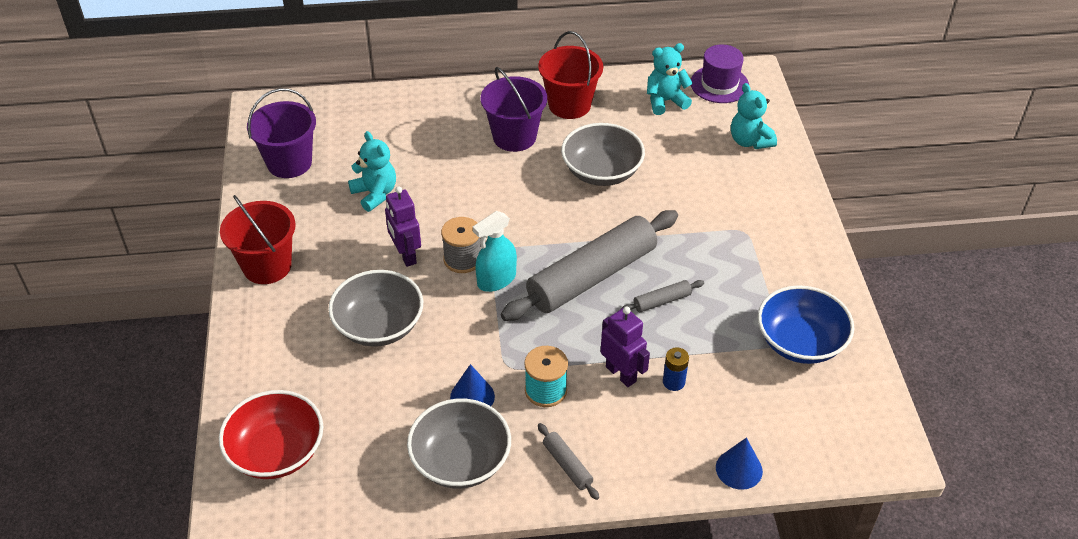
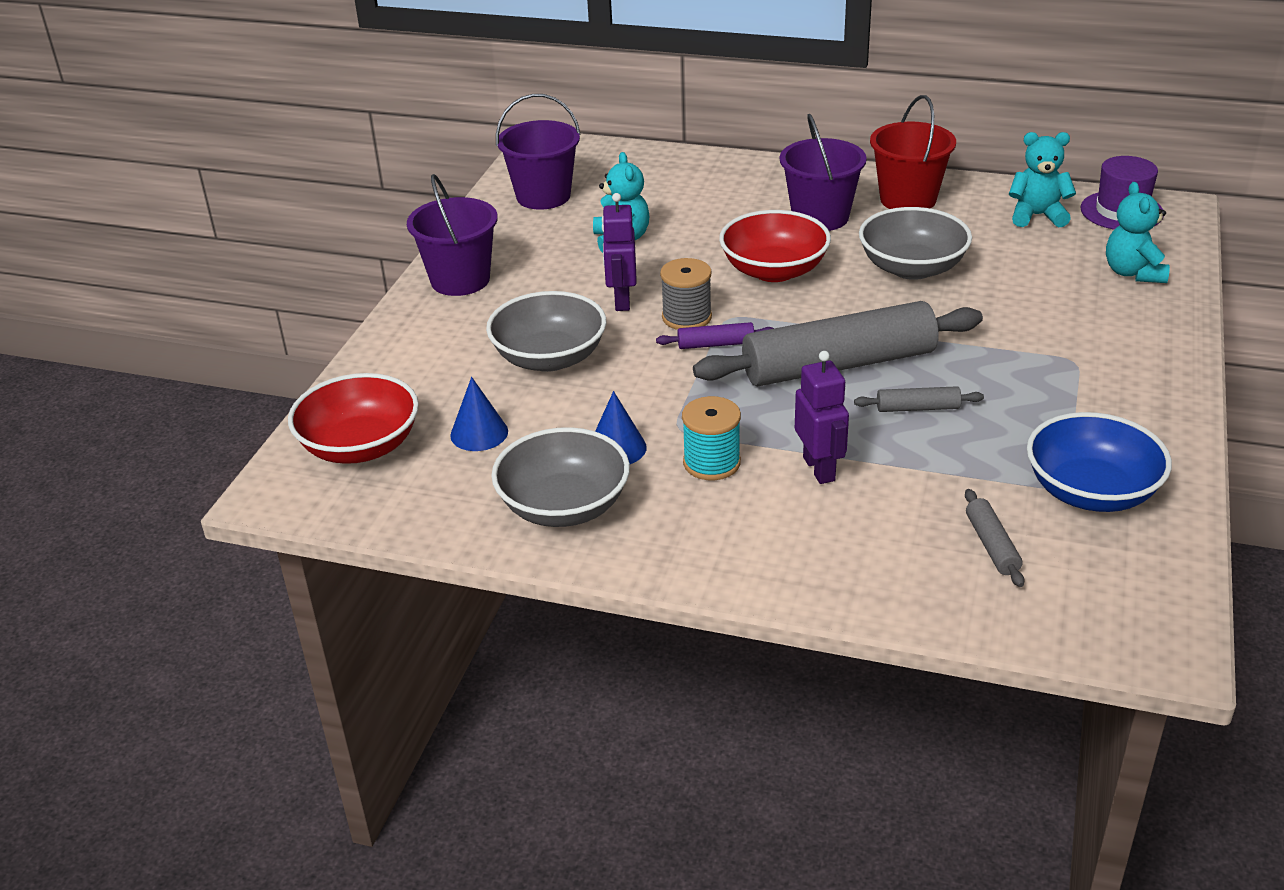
camera: 25 degrees right, 10 degrees down
red bucket [220,195,296,284] -> purple bucket [407,174,498,296]
turquoise spray bottle [473,211,517,292] -> purple rolling pin [656,322,774,349]
grey rolling pin [538,423,599,500] -> grey rolling pin moved to [965,489,1024,587]
blue battery [663,348,689,391] -> none
blue cone [716,438,763,490] -> blue cone moved to [450,377,508,451]
none -> red bowl [719,210,831,282]

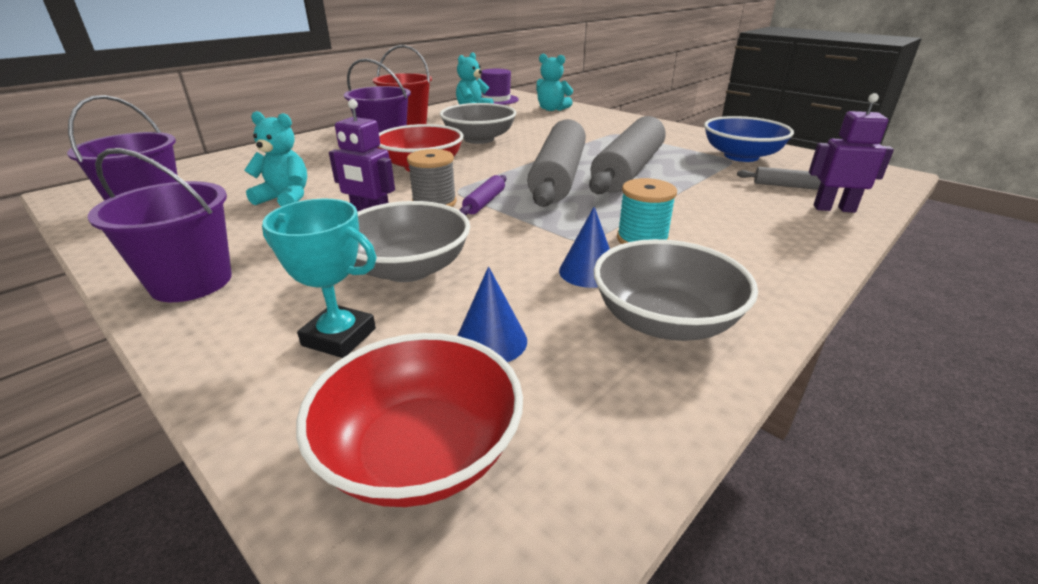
camera: 65 degrees left, 5 degrees down
purple robot [795,351,849,484] -> purple robot moved to [809,93,894,213]
grey rolling pin [854,386,984,412] -> grey rolling pin [589,116,666,194], size x2.46
none -> turquoise trophy [262,199,376,358]

